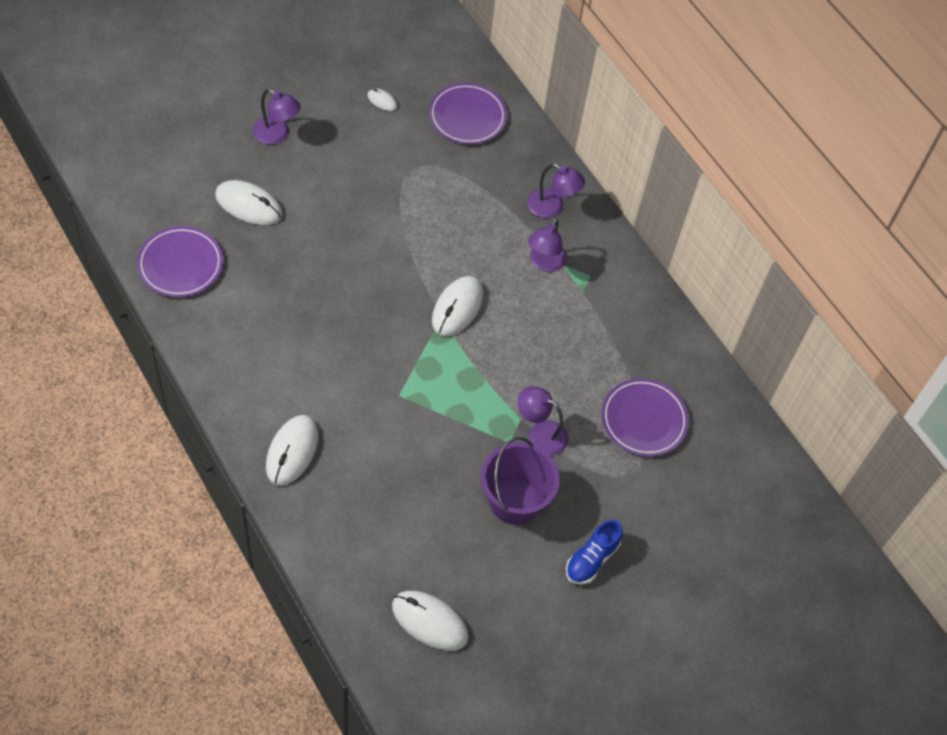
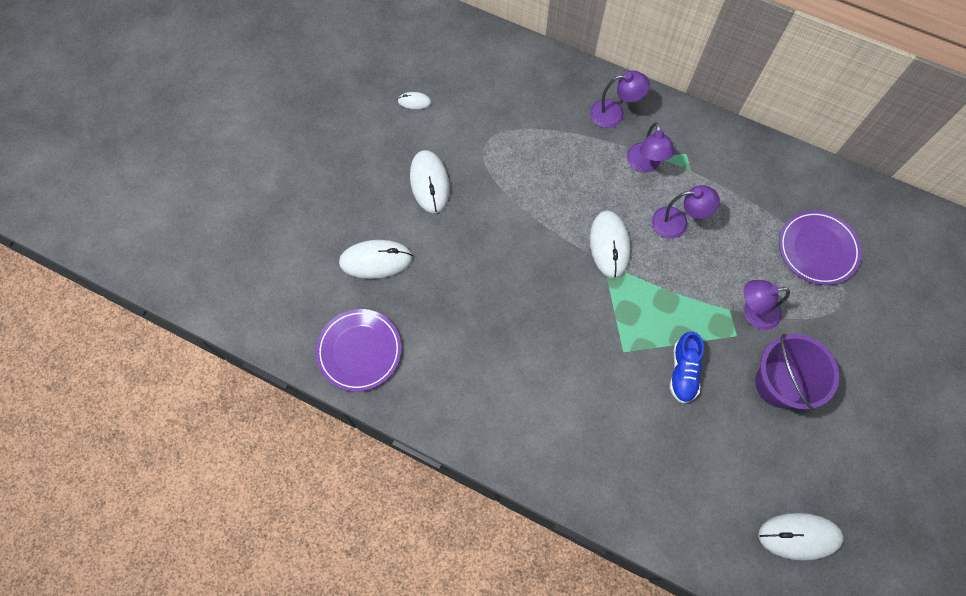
camera: 25 degrees left, 10 degrees up
purple lamp [253,89,301,145] -> purple lamp moved to [652,185,720,239]
white mouse [266,415,318,486] -> white mouse moved to [410,150,450,213]
purple plate [429,83,507,144] -> none
blue shoe [566,519,623,584] -> blue shoe moved to [670,332,704,404]

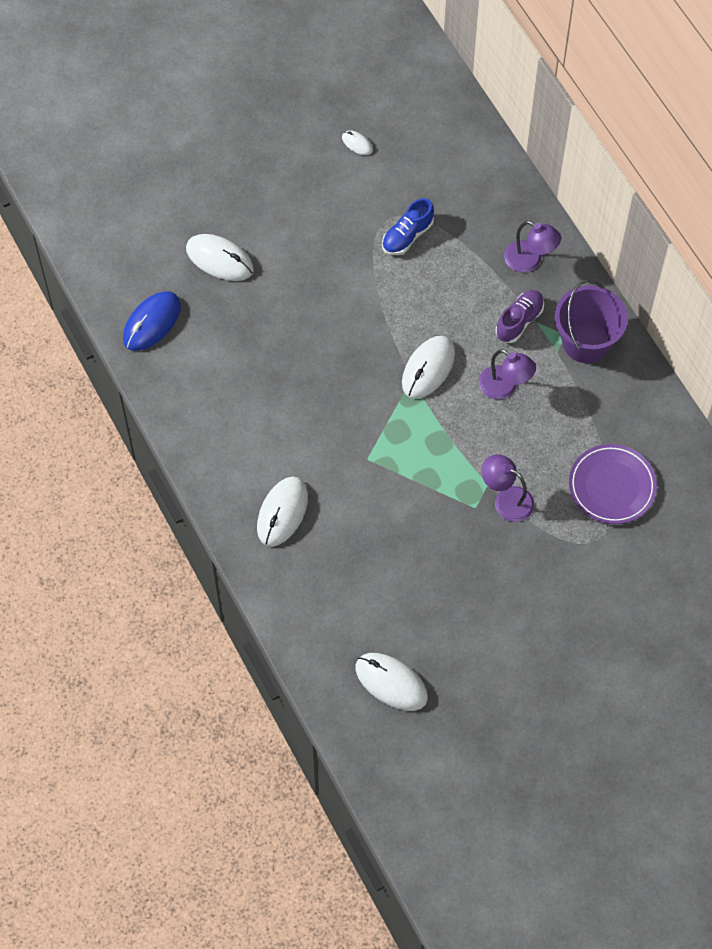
camera: 35 degrees right, 5 degrees down
purple plate [316,309,402,392] -> blue mouse [123,292,181,351]
white mouse [410,150,450,213] -> white mouse moved to [257,476,308,547]
purple lamp [627,122,675,172] -> purple shoe [496,290,544,343]
blue shoe [670,332,704,404] -> blue shoe moved to [382,198,434,255]
purple bucket [755,334,839,410] -> purple bucket moved to [555,279,628,363]

